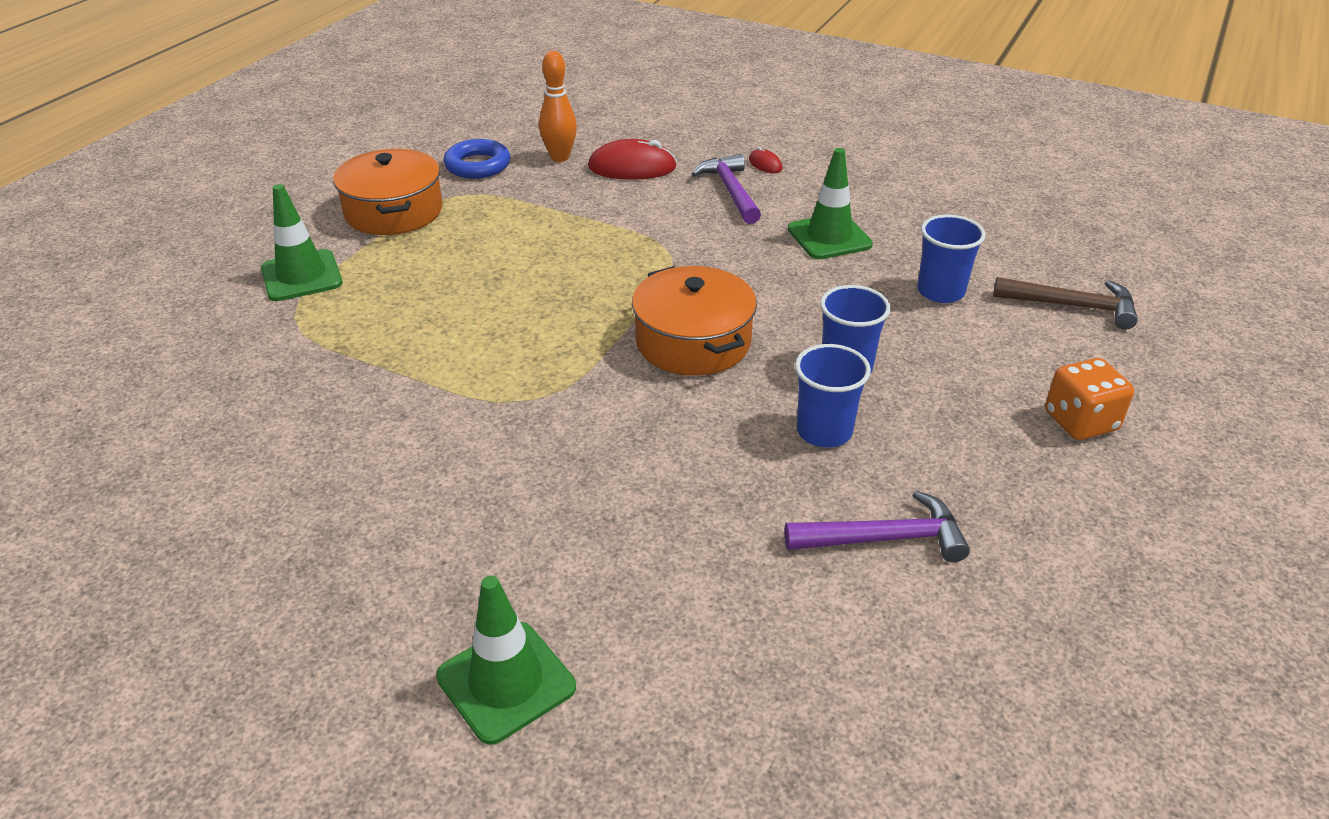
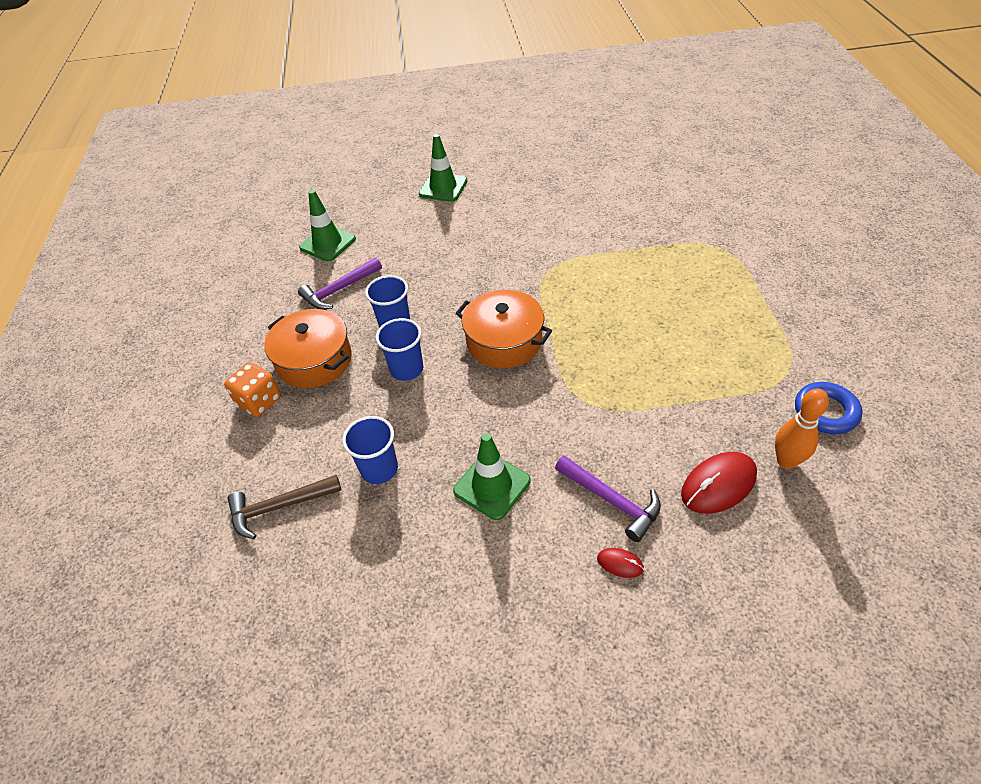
camera: 150 degrees right, 10 degrees up
green traffic cone [261,184,342,301] -> green traffic cone moved to [299,190,356,261]
orange pot [333,149,443,235] -> orange pot moved to [265,309,352,388]

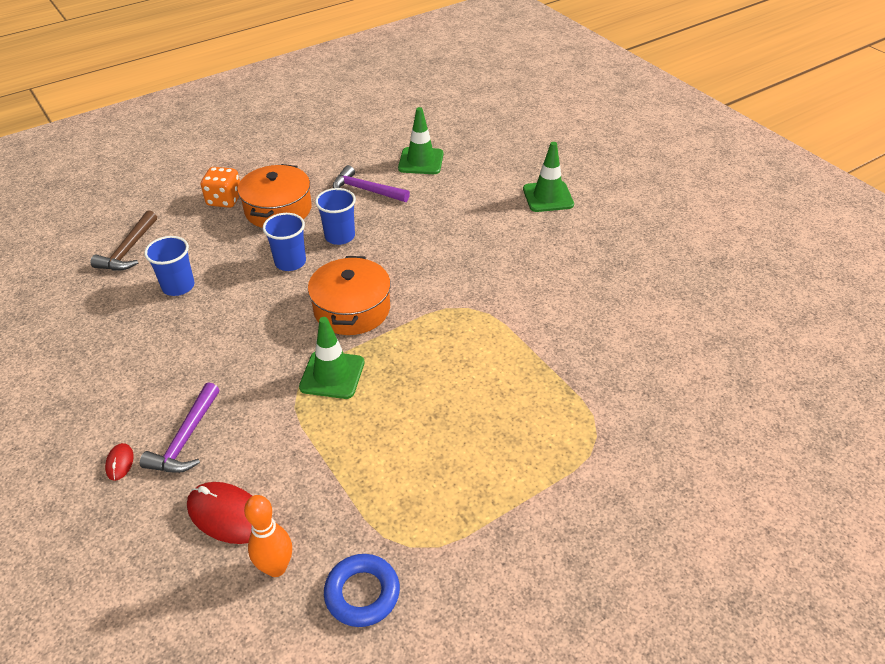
camera: 60 degrees right, 5 degrees down
brown hammer [228,475,341,539] -> brown hammer turned 120 degrees counterclockwise [91,210,157,271]
green traffic cone [453,433,531,520] -> green traffic cone moved to [299,317,364,399]

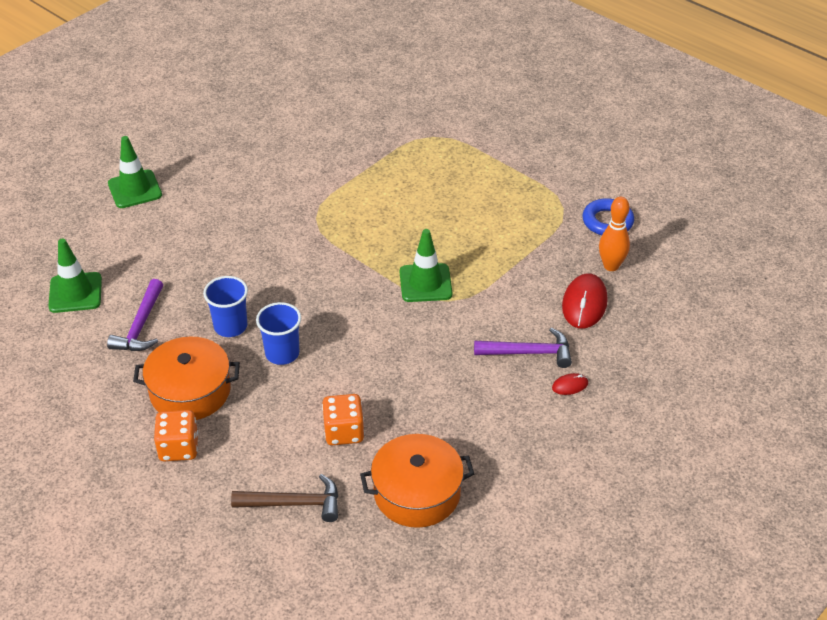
camera: 105 degrees left, 0 degrees up
blue cup [144,236,195,296] -> orange dice [322,394,364,445]
orange pot [308,256,391,335] -> orange pot moved to [360,434,474,528]

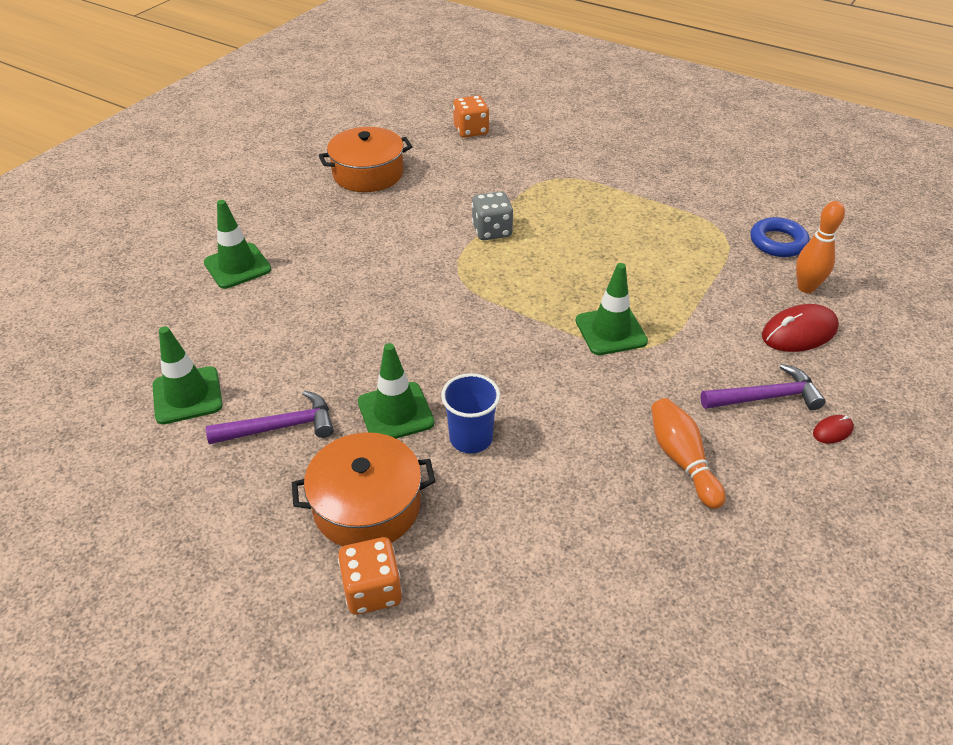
camera: 10 degrees left, 0 degrees up
purple hammer [107,279,163,351] -> purple hammer turned 105 degrees counterclockwise [206,390,334,444]
blue cup [203,276,248,337] -> green traffic cone [358,343,435,439]
brown hammer [231,474,338,522] -> none
orange dice [322,394,364,445] -> orange dice moved to [453,95,489,138]
orange pot [360,434,474,528] -> orange pot moved to [319,127,412,192]
red mouse [562,273,608,329] -> red mouse turned 60 degrees clockwise [762,304,839,352]
none -> grey dice [472,191,513,240]
none -> orange bowling pin [651,398,726,509]

